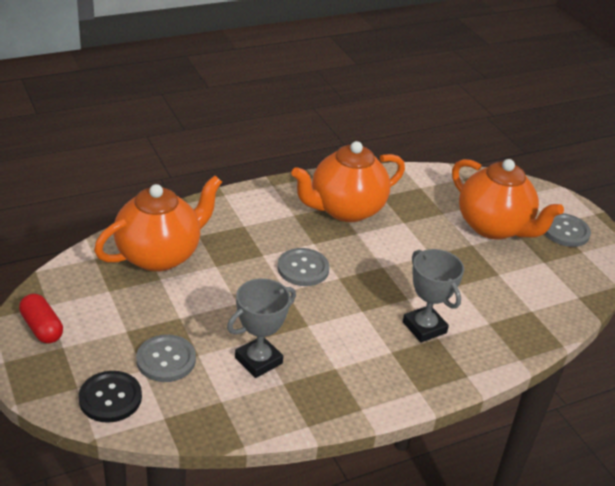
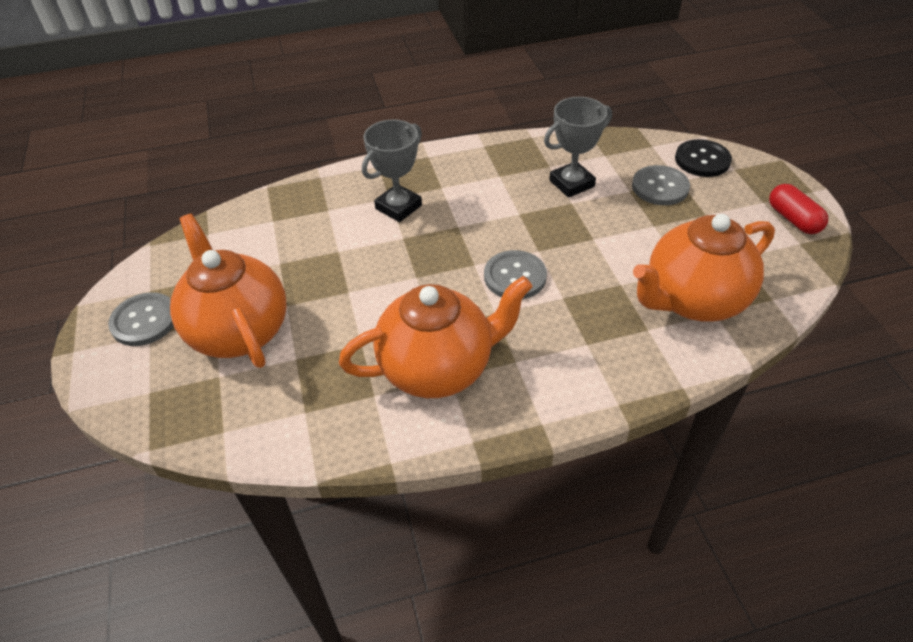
camera: 165 degrees left, 10 degrees up
grey trophy [403,249,464,343] -> grey trophy turned 60 degrees clockwise [362,120,422,222]

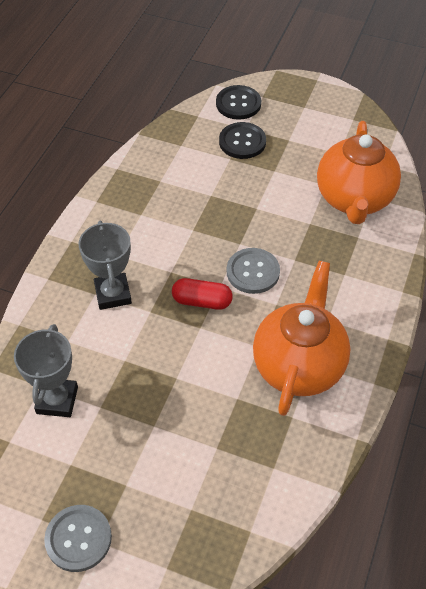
camera: 55 degrees left, 5 degrees up
orange teapot [170,214,287,368] -> none
grey trophy [544,97,612,198] -> grey trophy moved to [14,324,78,417]
grey button [632,165,690,205] -> black button [219,122,266,159]
red capsule [769,184,828,234] -> red capsule moved to [172,278,233,310]

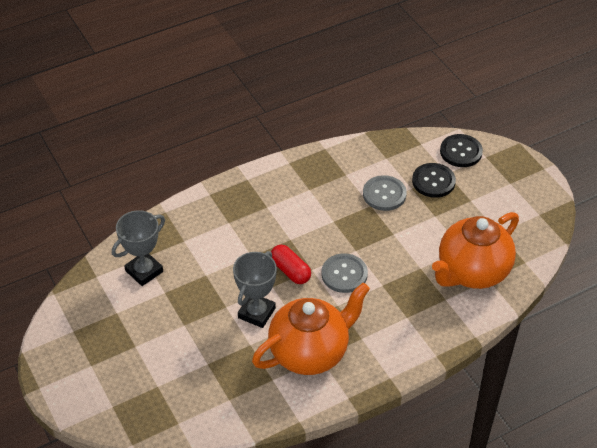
camera: 40 degrees right, 5 degrees down
grey button [44,505,112,572] -> grey button moved to [363,175,407,211]
grey trophy [79,221,132,310] -> grey trophy moved to [233,251,277,328]

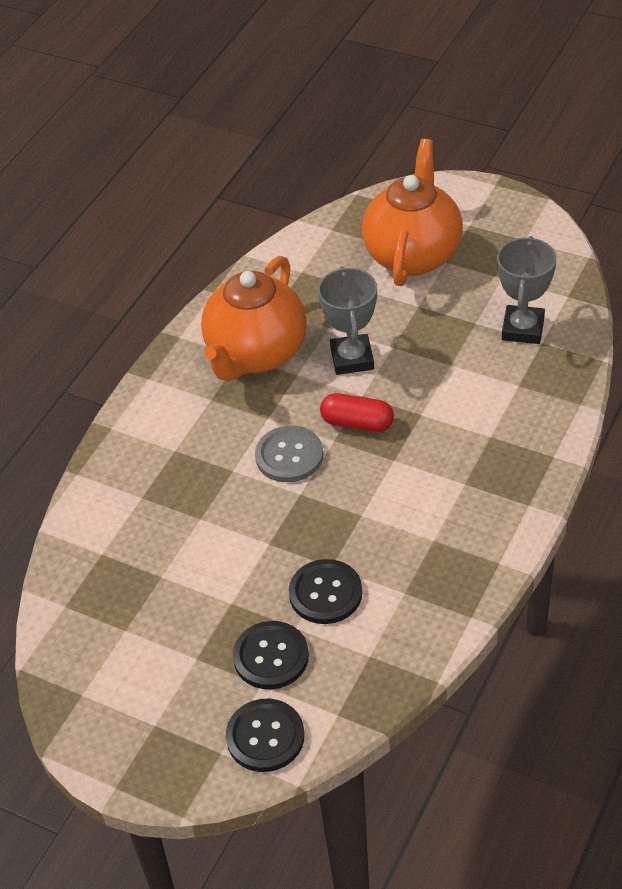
camera: 150 degrees right, 0 degrees up
grey button [363,175,407,211] -> black button [289,559,362,624]
orange teapot [432,212,519,289] -> orange teapot moved to [362,139,463,286]

